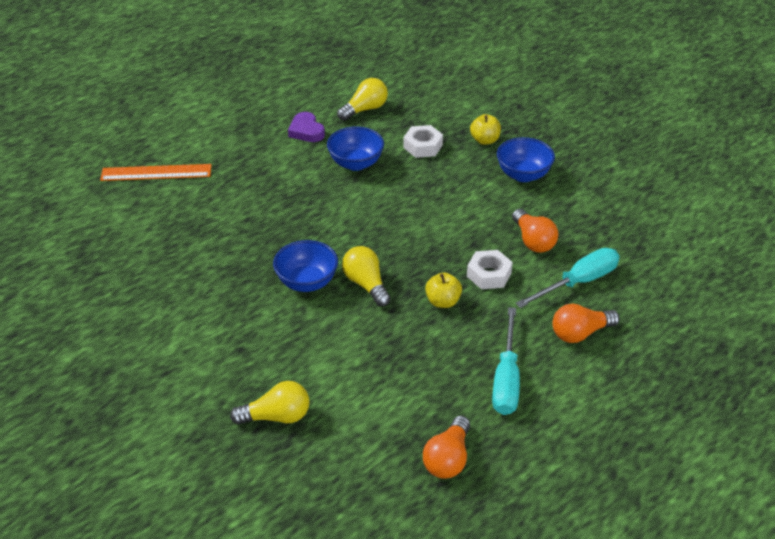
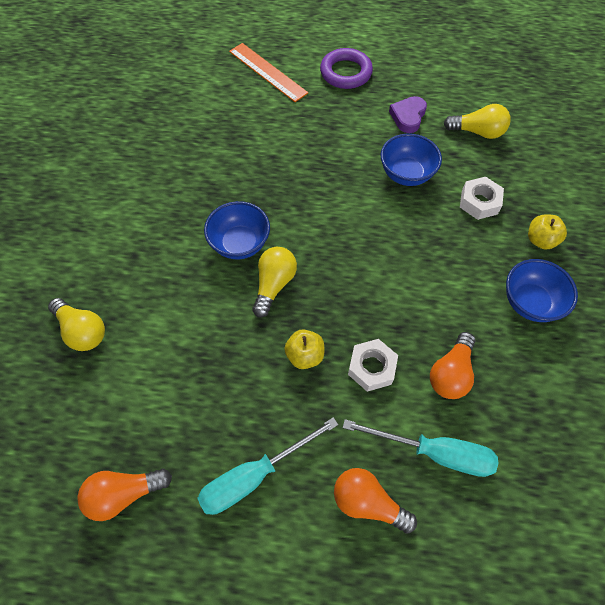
camera: 50 degrees right, 20 degrees up
none -> purple ring [320,48,373,89]

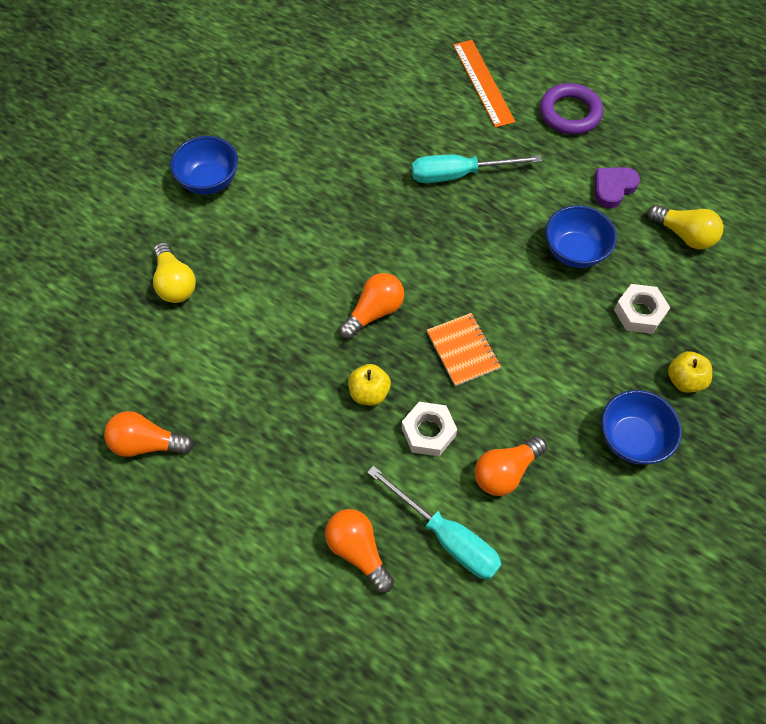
camera: 25 degrees right, 0 degrees up
turquoise screwdriver [197,417,338,515] -> turquoise screwdriver moved to [412,155,542,183]
blue bowl [204,201,270,260] -> blue bowl moved to [170,136,238,195]
yellow light bulb [252,247,297,317] -> orange light bulb [339,273,404,339]
none -> orange notebook [427,313,501,386]

